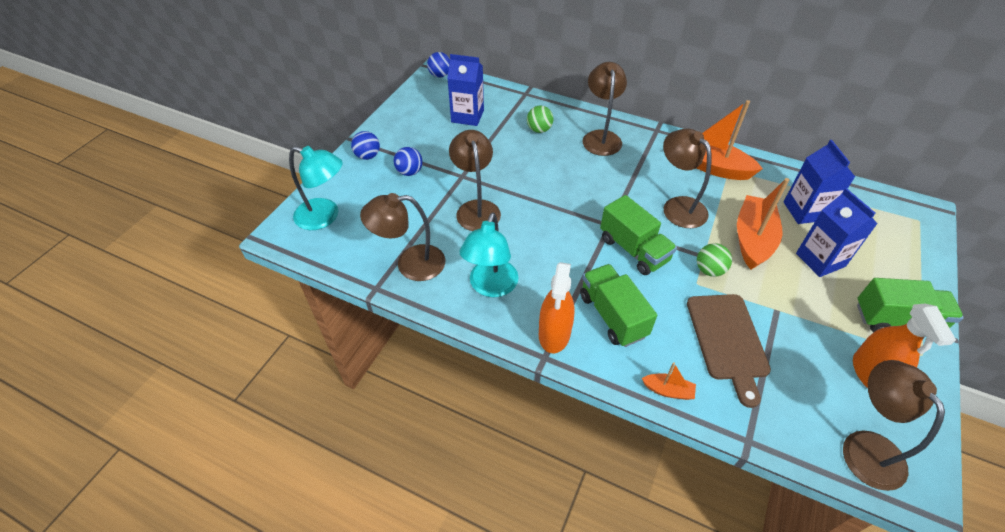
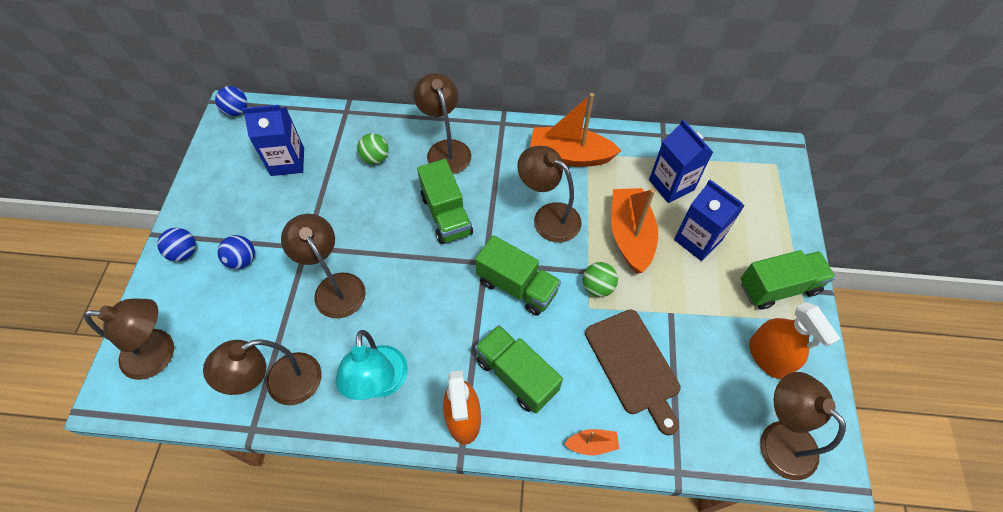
camera: 20 degrees left, 10 degrees up
turquoise lamp [289,146,343,230] -> brown lamp [84,299,174,380]
none -> green truck [417,159,473,244]

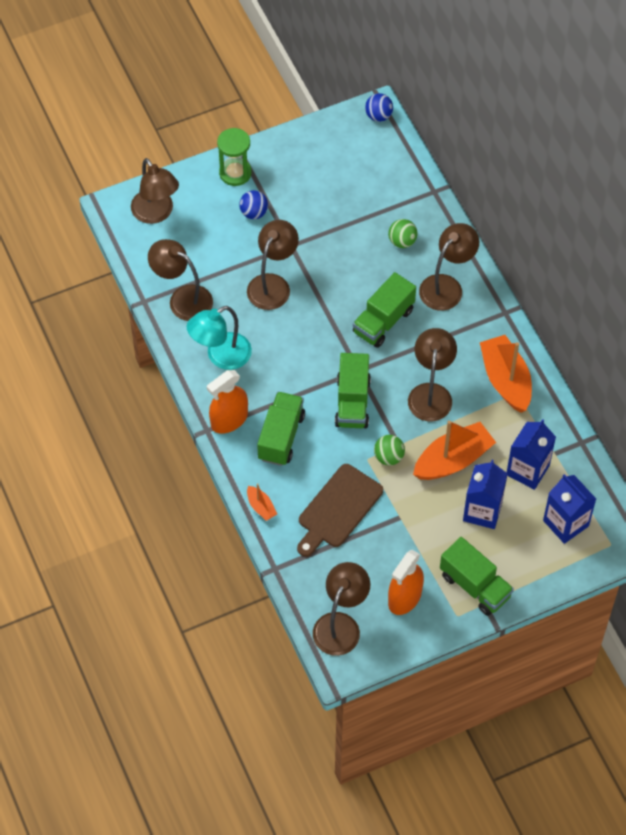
camera: 60 degrees right, 0 degrees up
blue ball [157,228,196,262] -> green hourglass [217,128,252,186]
blue carton [242,105,304,176] -> blue carton moved to [543,474,596,544]

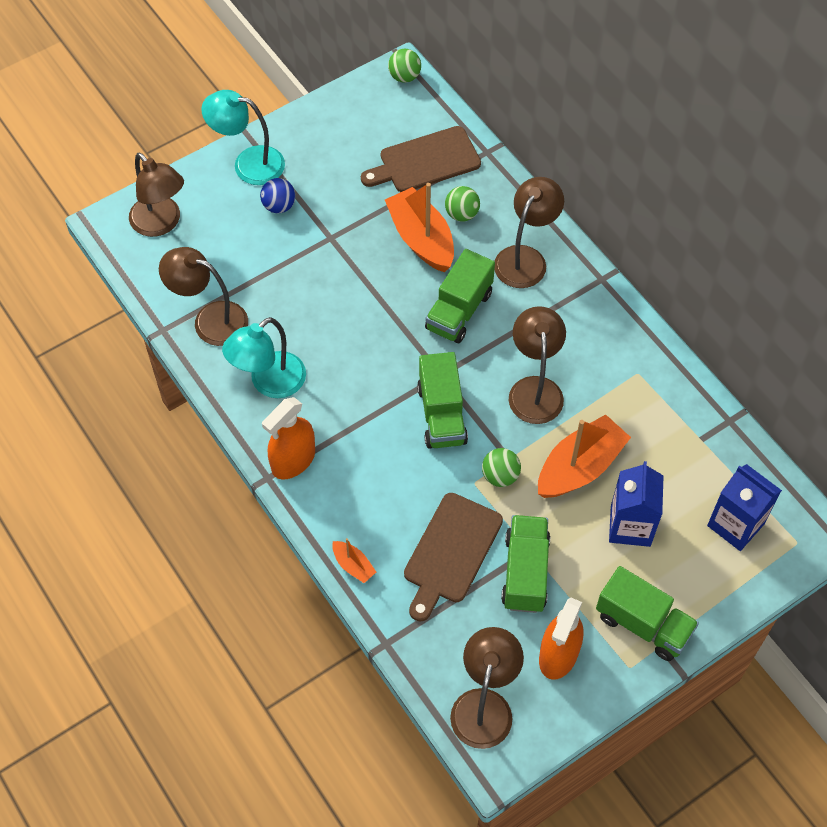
camera: 10 degrees left, 0 degrees up
green hourglass [217,128,252,186] -> turquoise lamp [202,90,285,185]
brown lamp [247,220,299,310] -> none
green truck [257,391,305,466] -> green truck moved to [501,515,550,613]
blue ball [365,93,393,122] -> green ball [388,49,421,83]
orange boat [480,335,532,413] -> orange boat moved to [385,183,454,272]
blue carton [507,419,556,490] -> none
none -> brown cutting board [361,126,481,192]

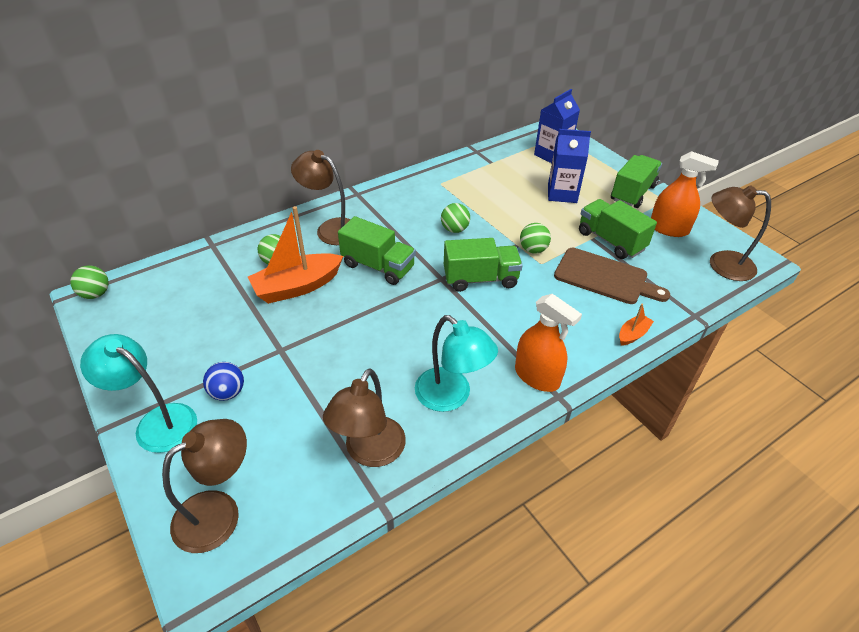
camera: 90 degrees left, 15 degrees down
turquoise lamp [202,90,285,185] -> turquoise lamp turned 105 degrees clockwise [80,334,197,453]
brown cutting board [361,126,481,192] -> none
green truck [501,515,550,613] -> green truck turned 45 degrees clockwise [579,199,657,259]
brown lamp [509,306,566,424] -> green ball [441,203,470,233]
orange boat [538,414,631,498] -> none

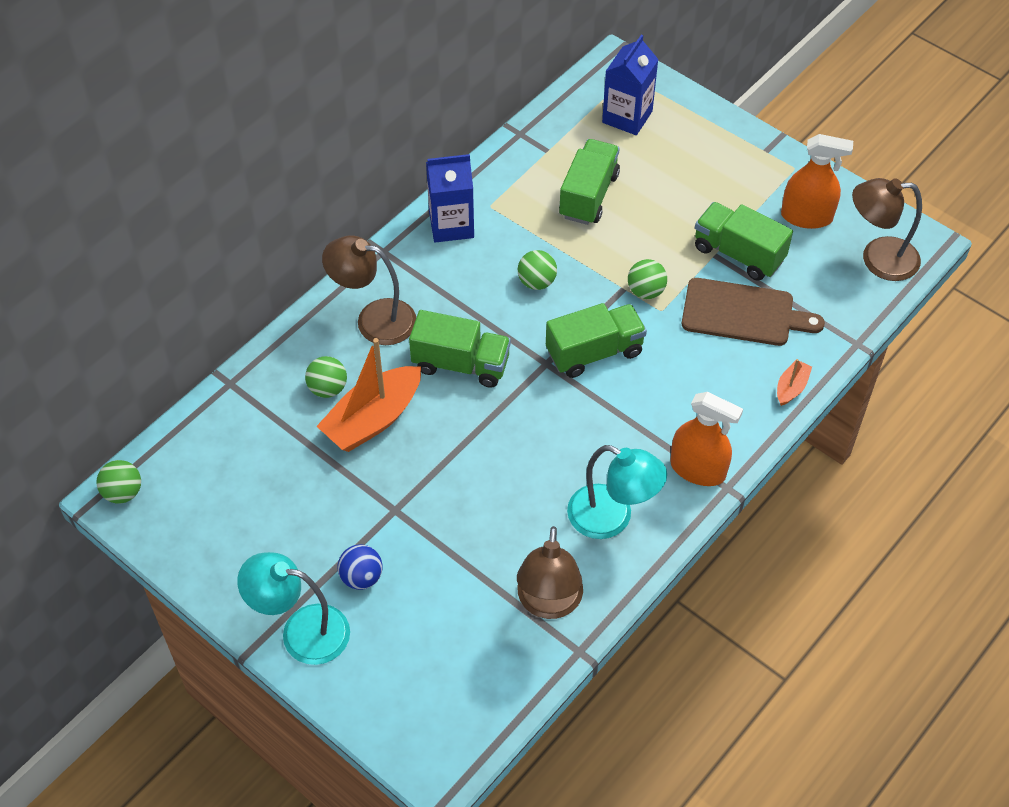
camera: 15 degrees left, 10 degrees up
brown lamp [162,419,247,553] -> none
blue carton [548,129,591,203] -> blue carton moved to [426,154,474,243]
green truck [611,155,662,208] -> green truck moved to [559,139,620,225]

